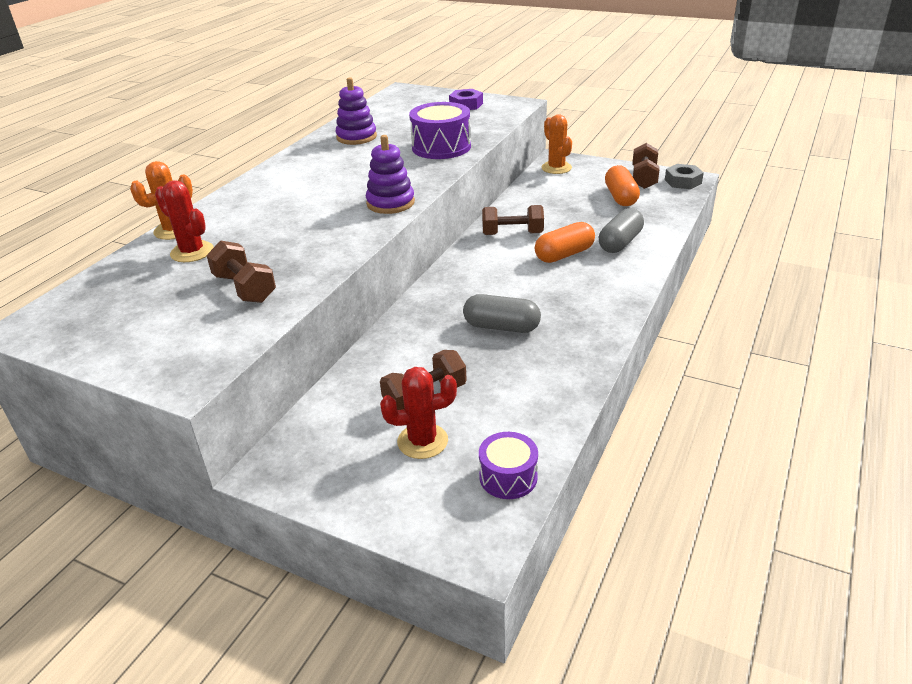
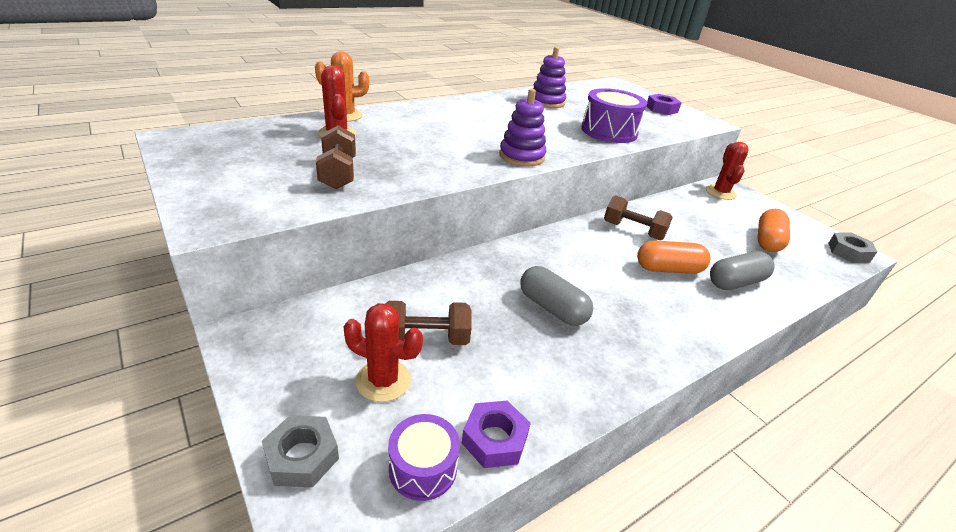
camera: 25 degrees right, 0 degrees up
orange cactus [542,114,572,174] -> red cactus [706,142,749,200]
brown dumbbell [633,143,660,189] -> none
none -> grey nut [262,415,339,487]
none -> purple nut [462,401,531,468]

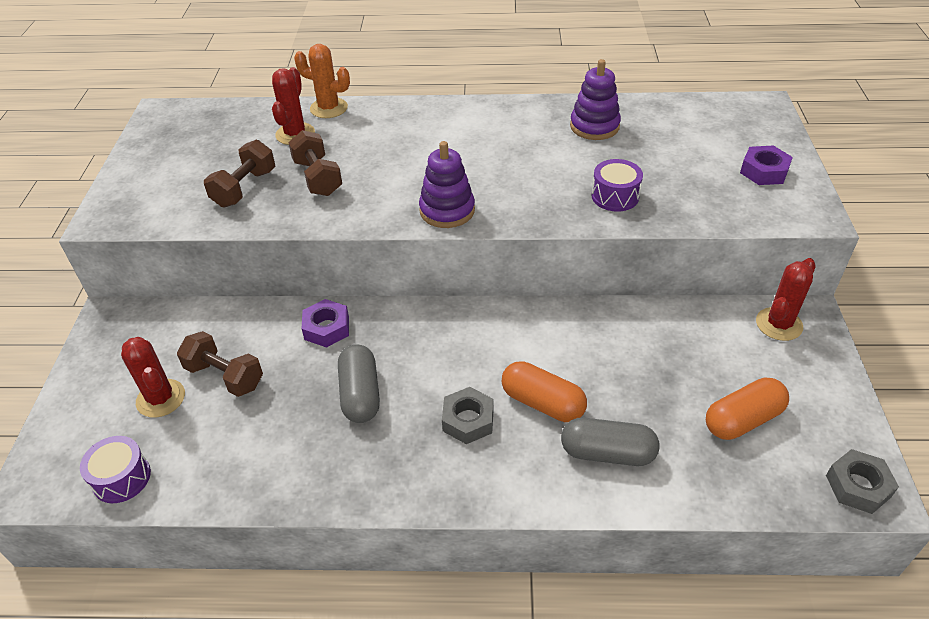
camera: 40 degrees right, 10 degrees up
grey nut [262,415,339,487] -> grey nut moved to [442,387,493,444]
purple nut [462,401,531,468] -> purple nut moved to [302,299,349,348]
purple drum [581,88,647,143] -> purple drum [591,159,643,212], size x0.61
brown dumbbell [604,195,673,240] -> brown dumbbell moved to [288,130,342,196]

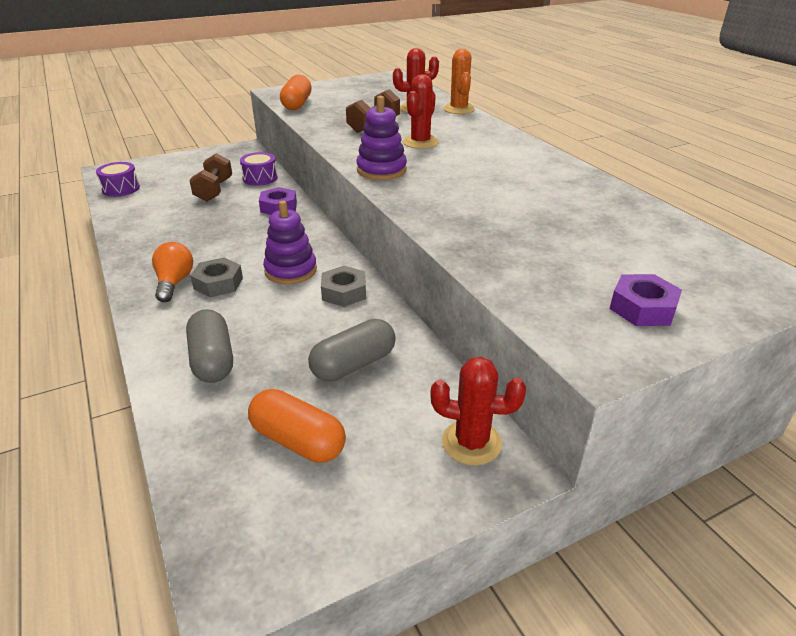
camera: 60 degrees right, 10 degrees down
red cactus [121,337,185,418] -> red cactus moved to [403,75,439,149]
brown dumbbell [204,140,275,207] -> none
grey capsule [338,344,380,423] -> grey capsule moved to [308,319,396,381]
orange capsule [502,361,587,422] -> orange capsule moved to [280,75,312,110]
purple stacking toy [570,59,621,140] -> purple stacking toy moved to [263,201,317,284]
purple drum [591,159,643,212] -> purple drum moved to [240,152,278,186]
grey nut [826,449,899,514] -> grey nut moved to [321,266,366,307]
none -> orange light bulb [152,242,193,302]

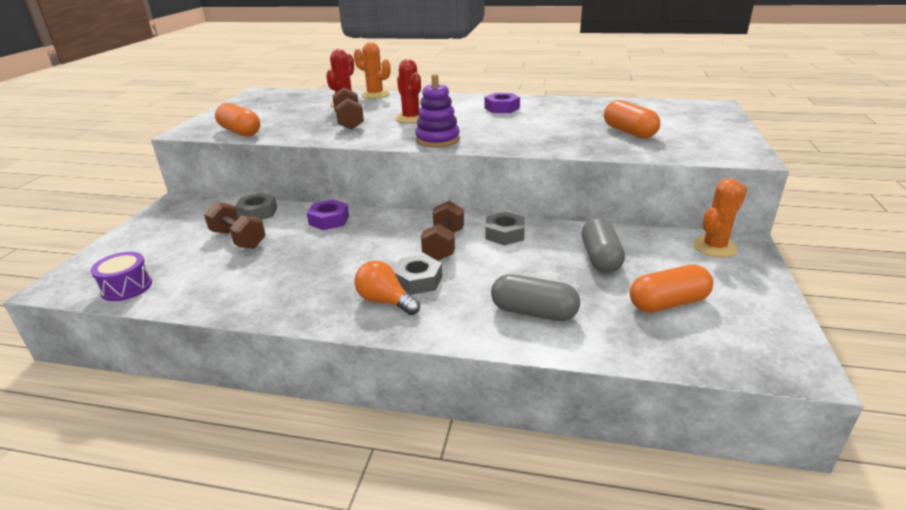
camera: 50 degrees left, 5 degrees down
purple drum [240,152,278,186] -> grey nut [235,193,277,220]
purple stacking toy [263,201,317,284] -> brown dumbbell [421,201,464,261]
red cactus [430,357,526,466] -> orange cactus [693,179,747,257]
purple nut [609,274,682,326] -> purple nut moved to [485,93,520,113]
none -> orange capsule [604,100,660,139]

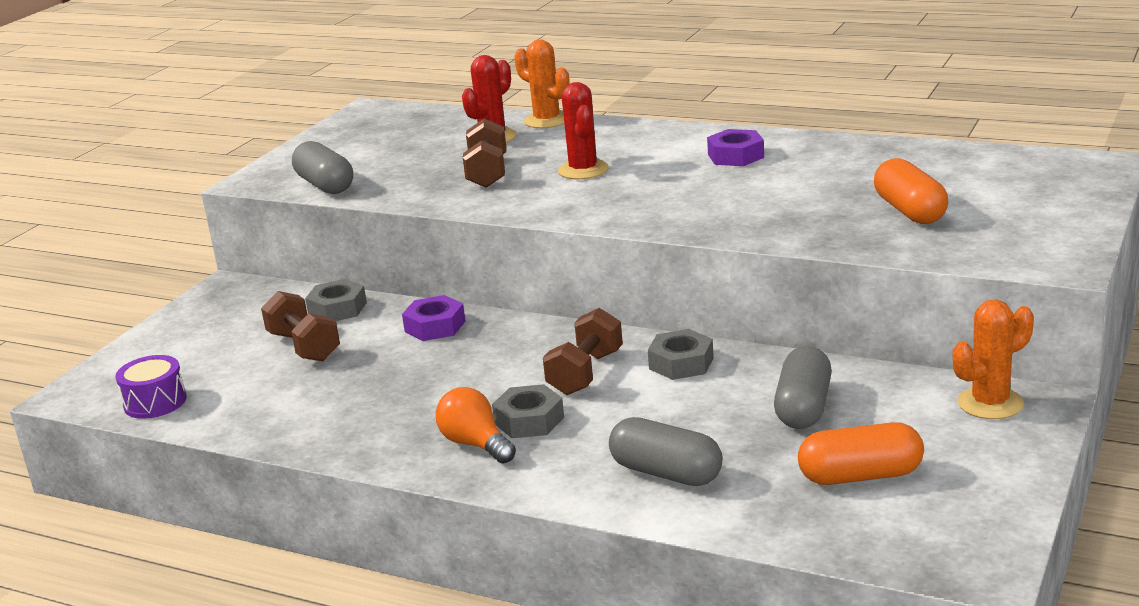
camera: 15 degrees right, 5 degrees down
orange capsule [215,103,260,137] -> grey capsule [292,141,353,194]
purple stacking toy [415,74,460,148] -> none

